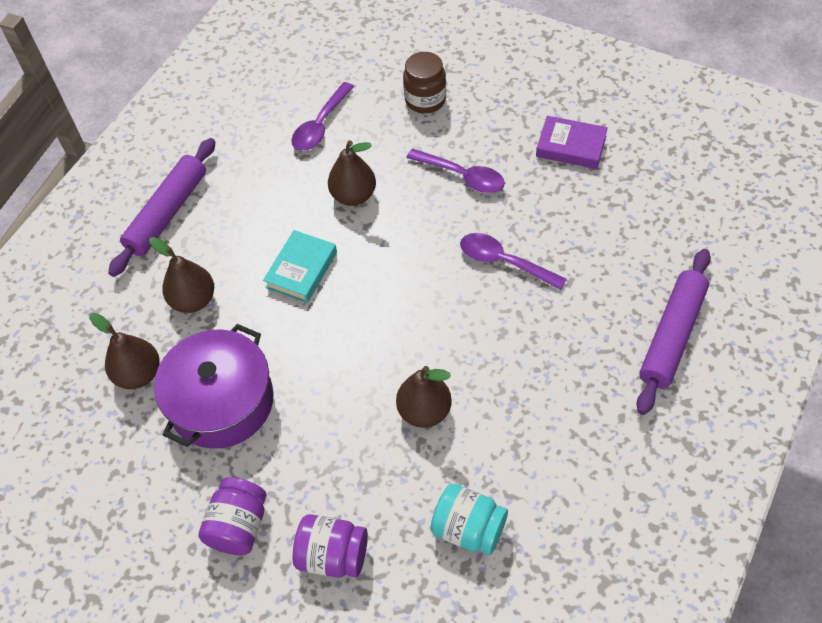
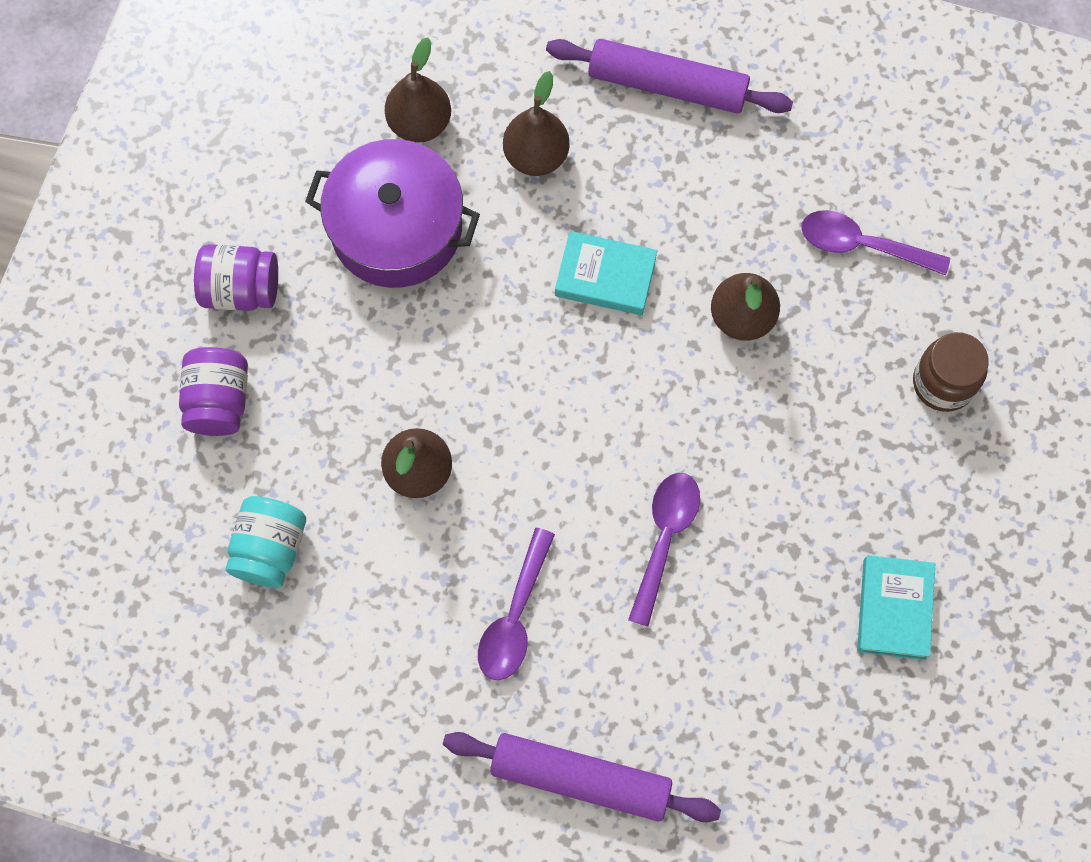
camera: 75 degrees right, 15 degrees up
purple spoon [406,148,505,193] -> purple spoon moved to [478,528,555,680]
purple book [536,116,608,169] -> turquoise book [857,555,935,660]

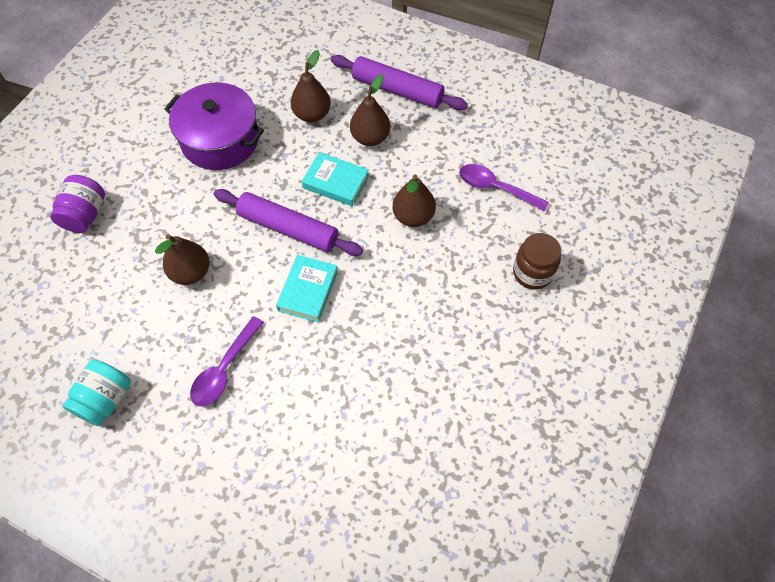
camera: 10 degrees right, 10 degrees down
purple jar [194,244,278,311] -> none
turquoise jar [225,496,306,588] -> turquoise jar moved to [62,360,131,426]
brown pear [385,37,451,143] -> brown pear moved to [350,74,390,146]
purple rolling pin [443,732,721,822] -> purple rolling pin moved to [214,189,363,256]
purple spoon [628,473,700,627] -> none
turquoise book [857,555,935,660] -> turquoise book moved to [276,255,338,322]

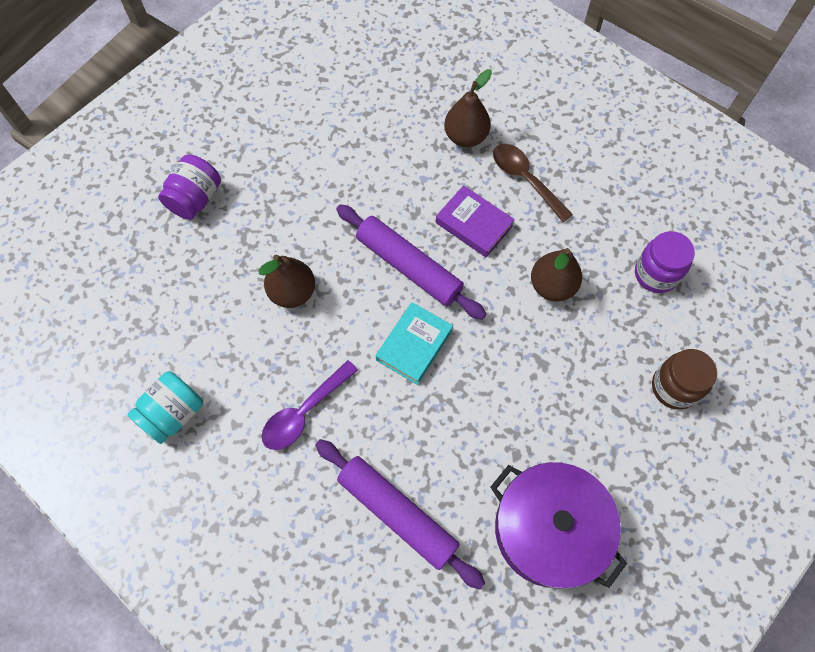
camera: 15 degrees right, 5 degrees up
purple pot [164,82,264,170] -> purple pot moved to [490,462,627,589]
turquoise book [302,152,369,206] -> purple book [436,185,515,257]
purple rolling pin [330,55,468,110] -> purple rolling pin moved to [315,439,485,589]
brown pear [350,74,390,146] -> brown spoon [493,144,573,222]
purple spoon [459,164,549,211] -> purple jar [635,231,695,293]

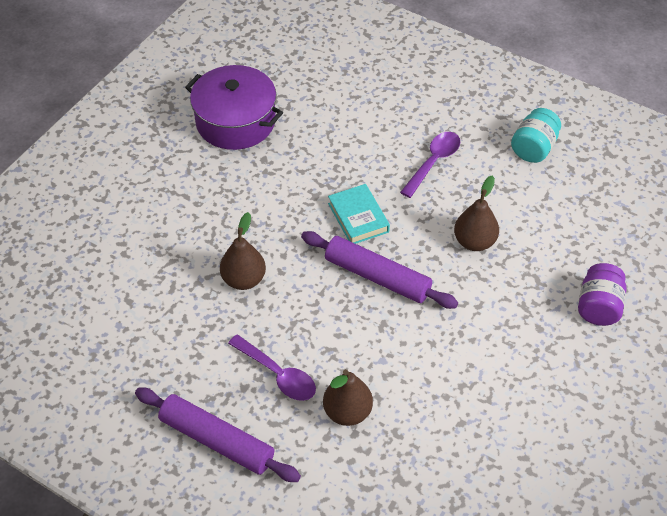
camera: 170 degrees right, 15 degrees down
purple rolling pin [315,439,485,589] -> purple rolling pin moved to [135,388,301,482]
turquoise book [375,302,453,385] -> turquoise book turned 45 degrees counterclockwise [328,184,390,244]
purple book [436,185,515,257] -> none
brown spoon [493,144,573,222] -> purple spoon [228,335,316,401]
purple jar [635,231,695,293] -> none
brown jar [652,349,717,410] -> none

